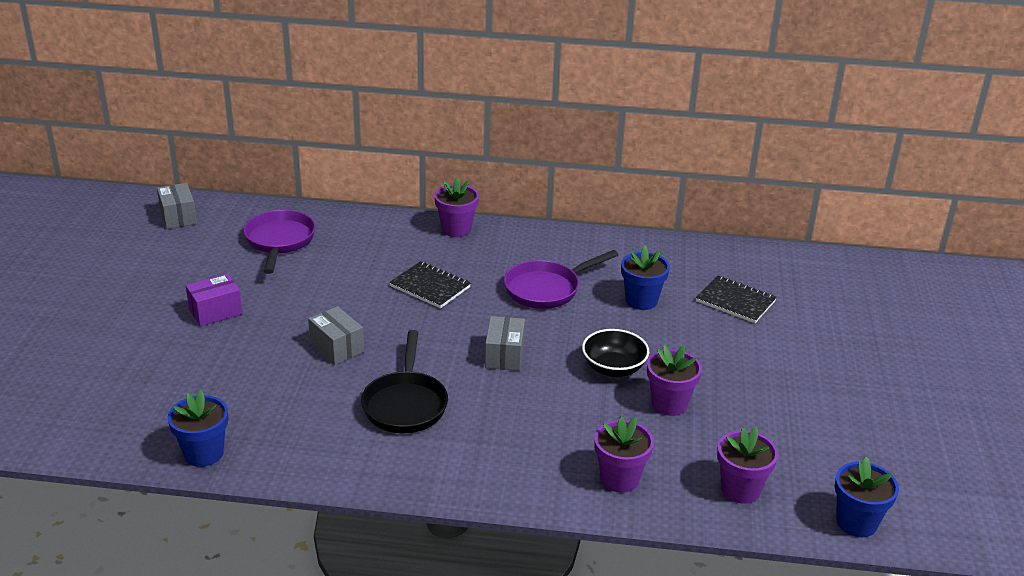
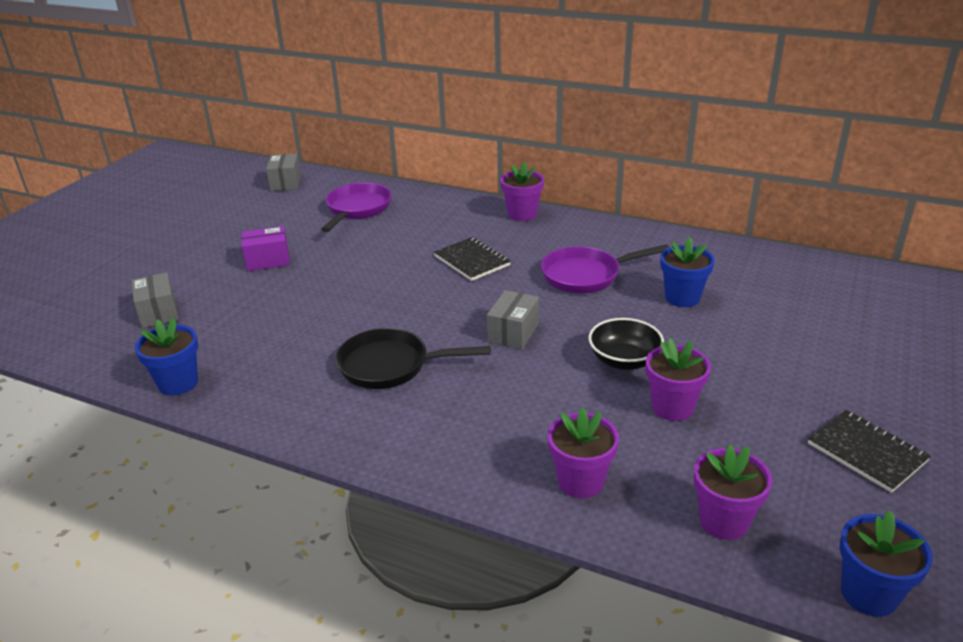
camera: 20 degrees right, 0 degrees up
grey box [308,306,364,365] -> grey box moved to [132,272,179,328]
black pan [361,330,448,433] -> black pan turned 75 degrees clockwise [336,328,491,389]
black notebook [696,276,777,323] -> black notebook moved to [808,410,931,493]

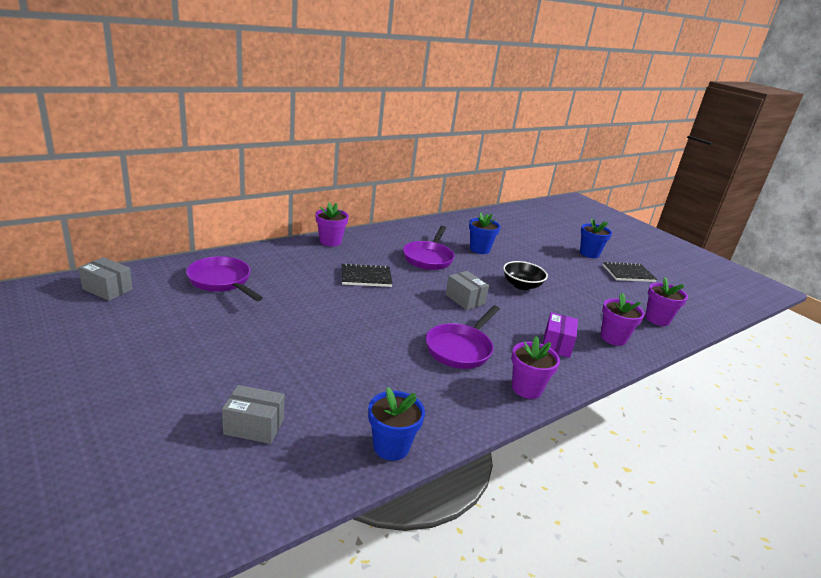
camera: 65 degrees left, 5 degrees down
purple box [242,226,290,271] -> purple box moved to [543,312,578,358]
black pan [336,328,491,389] -> purple pan [426,306,500,369]
purple flower pot [646,338,711,421] -> purple flower pot moved to [512,336,560,399]
blue flower pot [840,510,933,617] -> blue flower pot moved to [580,218,612,258]

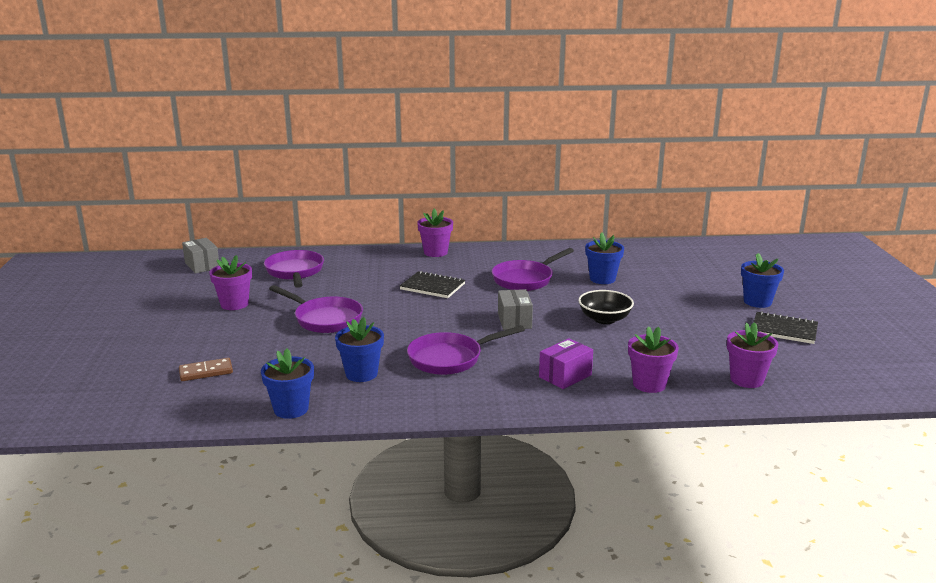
camera: 35 degrees right, 5 degrees down
grey box [222,385,285,444] -> brown domino [179,358,233,381]
purple flower pot [512,336,560,399] -> purple flower pot moved to [209,255,252,310]
none -> purple pan [269,285,363,333]
none -> blue flower pot [335,317,384,382]

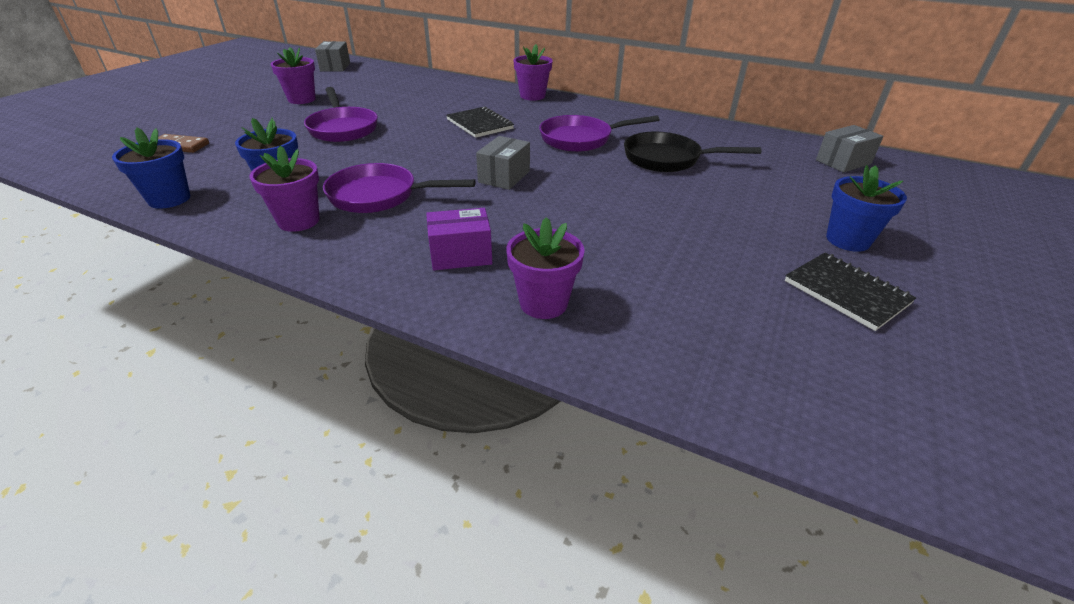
camera: 30 degrees right, 15 degrees up
purple pan [264,250,324,288] -> none
black bowl [578,290,634,324] -> none
blue flower pot [585,232,624,284] -> black pan [624,132,761,172]
purple flower pot [727,322,778,388] -> purple flower pot moved to [249,145,320,232]
none -> grey box [816,125,884,173]

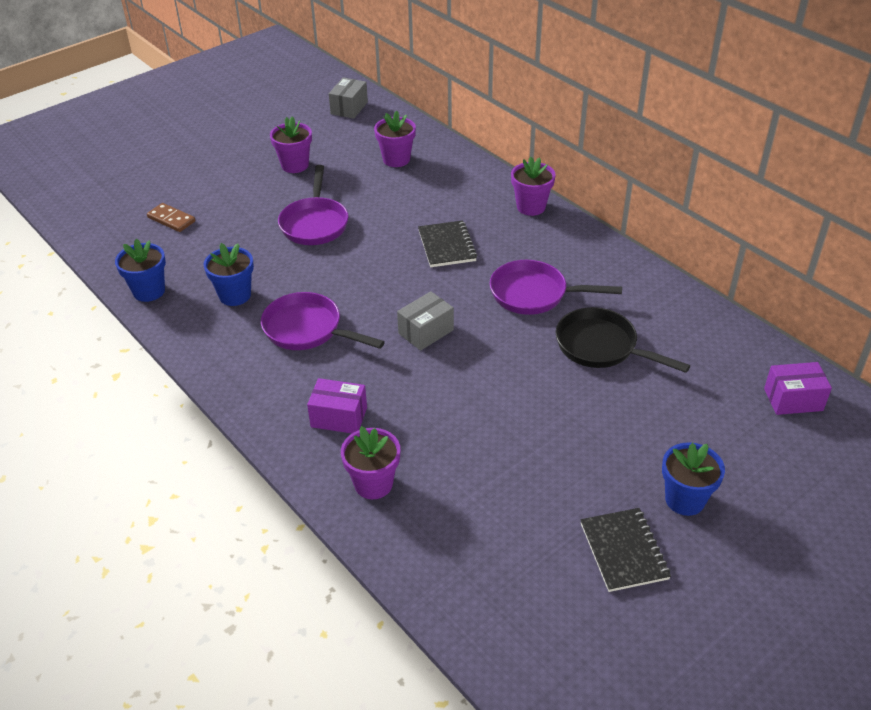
camera: 25 degrees right, 5 degrees up
purple flower pot [249,145,320,232] -> purple flower pot moved to [374,111,416,167]
grey box [816,125,884,173] -> purple box [764,362,832,415]

